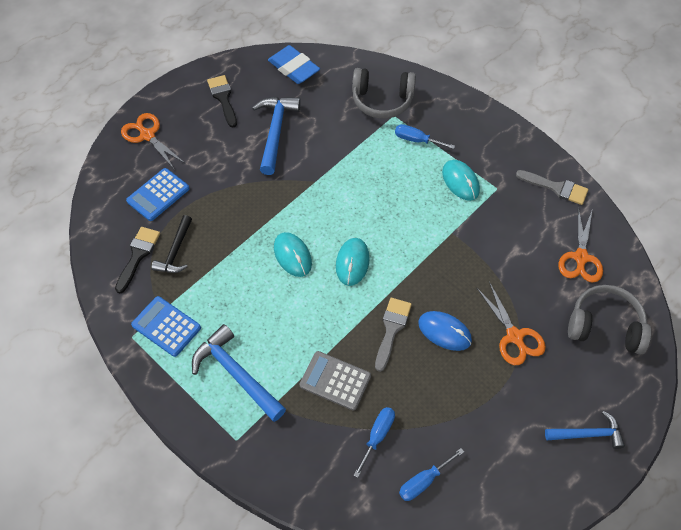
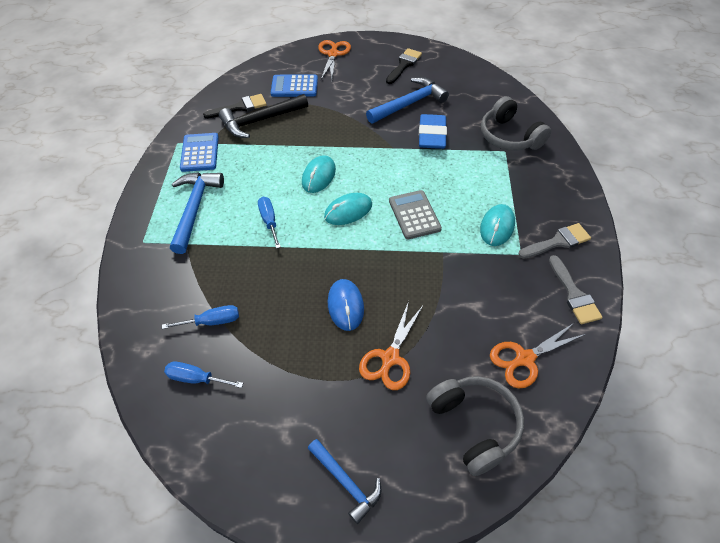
camera: 50 degrees right, 5 degrees down
black hammer [151,215,192,273] -> black hammer [219,94,308,138], size x1.55
blue eraser [268,45,320,84] -> blue eraser moved to [419,114,447,149]
grey calculator [300,351,371,411] -> grey calculator moved to [389,190,442,239]
grey brush [375,298,412,372] -> grey brush moved to [518,223,591,259]
blue screwdriver [395,124,455,149] -> blue screwdriver moved to [258,197,281,249]

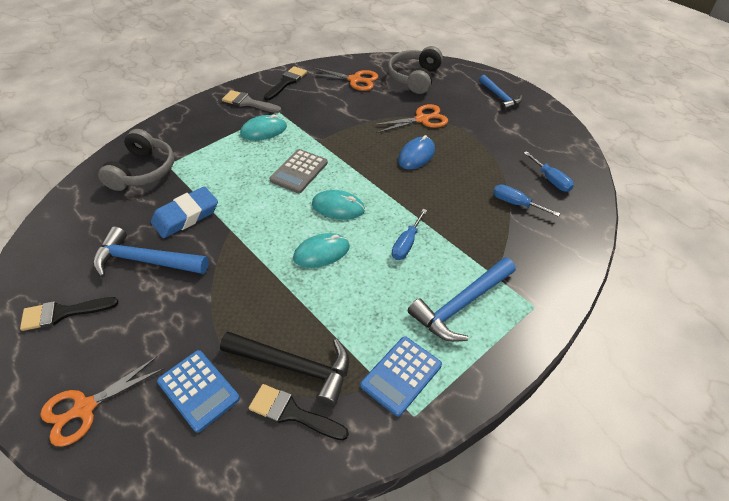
camera: 135 degrees left, 5 degrees down
blue hammer [308,439,381,524] -> blue hammer turned 150 degrees clockwise [479,75,522,111]
grey brush [549,255,603,324] -> black brush [264,66,307,100]

